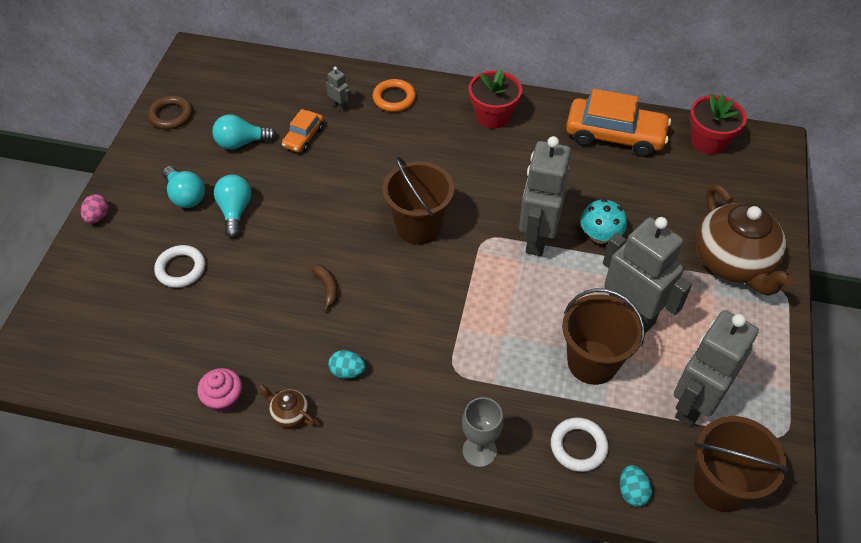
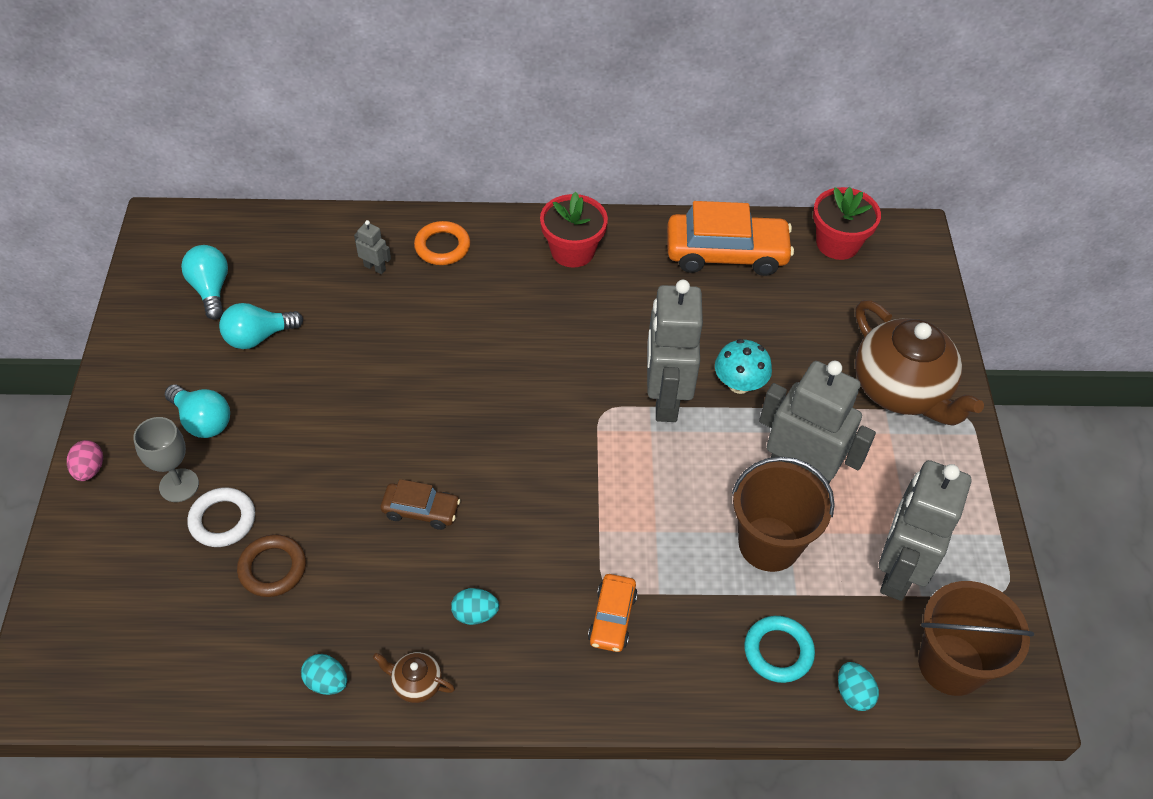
camera: 15 degrees left, 0 degrees up
brown ring [148,96,193,129] -> brown ring moved to [237,534,306,597]
pink cupcake [197,368,242,413] -> turquoise egg [301,654,347,695]
turquoise light bulb [214,175,251,238] -> turquoise light bulb moved to [181,245,228,320]
orange car [282,109,324,153] -> orange car moved to [588,574,638,652]
brown banana [311,265,338,312] -> brown car [380,479,460,530]
brown bucket [382,157,454,245] -> none
grey goblet [462,397,504,467] -> grey goblet moved to [133,417,199,502]
white ring [551,417,609,472] -> turquoise ring [744,616,815,683]

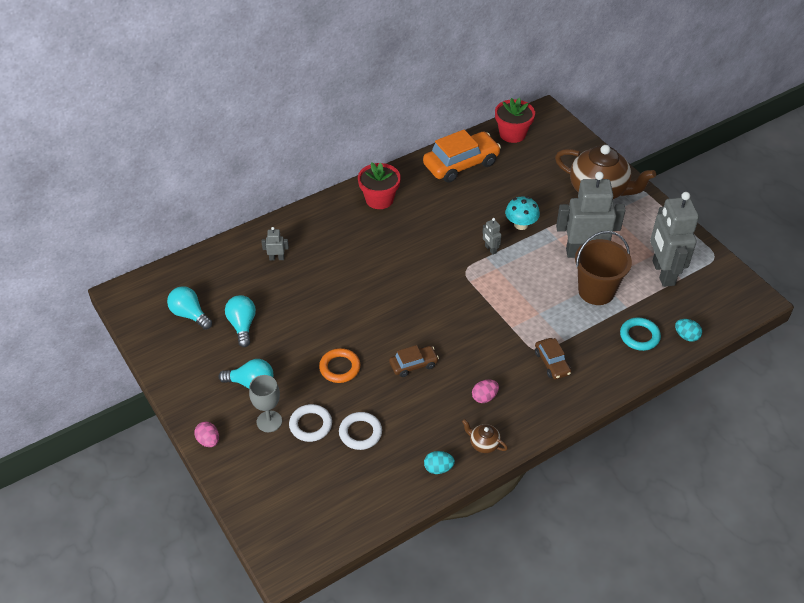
camera: 30 degrees left, 5 degrees down
turquoise light bulb [219,303,303,349] -> turquoise light bulb turned 135 degrees clockwise [225,295,256,347]
brown ring [237,534,306,597] -> white ring [339,412,382,450]
brown teapot [373,652,455,703] -> brown teapot turned 45 degrees clockwise [462,419,508,453]
orange ring [414,221,470,265] -> orange ring moved to [319,348,360,383]
turquoise egg [451,588,499,625] -> pink egg [472,380,499,403]
orange car [588,574,638,652] -> brown car [535,338,571,379]
grey robot [647,280,703,422] -> grey robot [482,218,501,255], size x0.41
brown bucket [918,581,1034,696] -> none

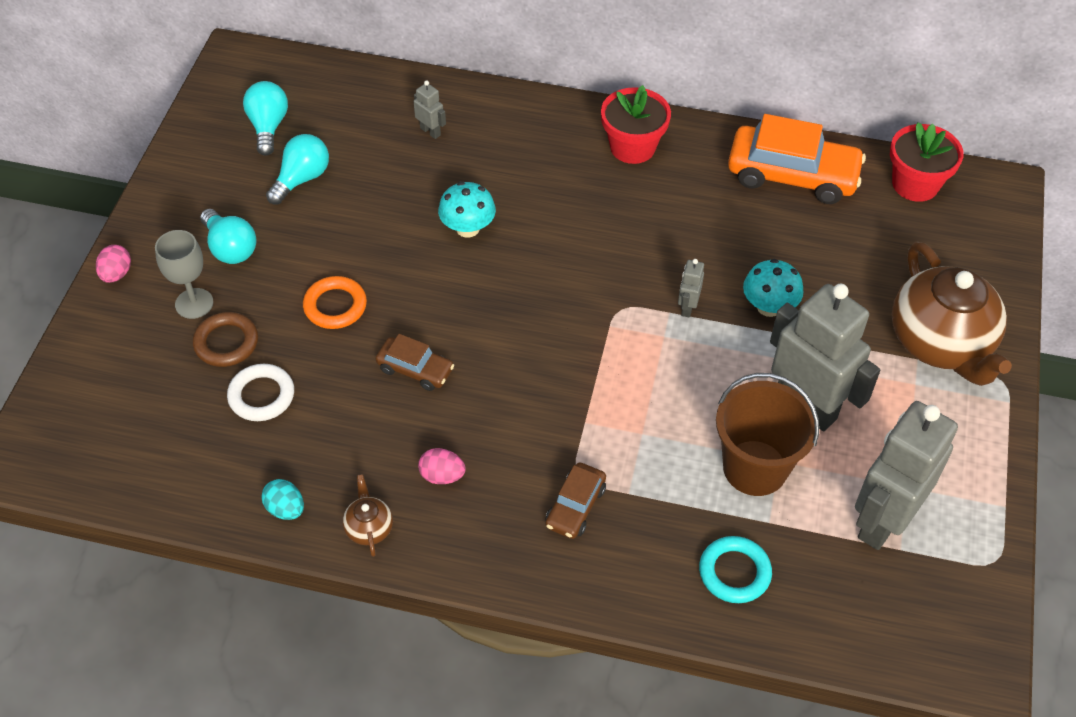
camera: 45 degrees right, 5 degrees up
white ring [289,404,332,442] -> brown ring [192,312,258,367]
turquoise egg [675,319,702,342] -> none
none -> turquoise mushroom [438,181,496,238]

